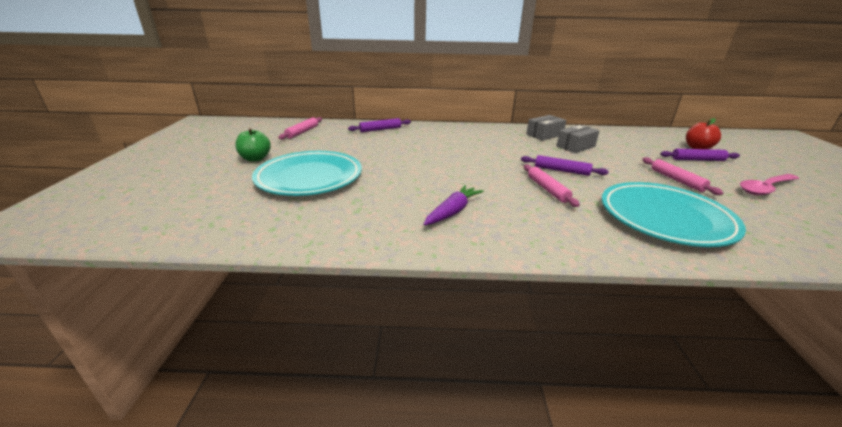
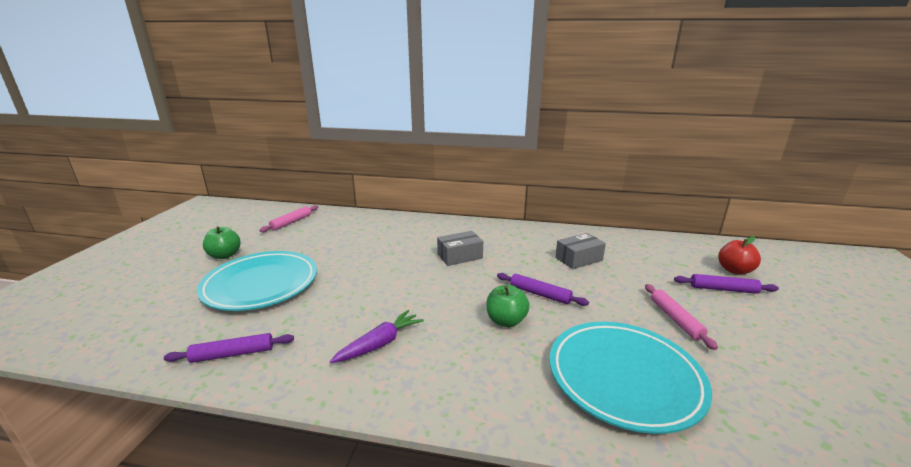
camera: 10 degrees right, 5 degrees down
purple rolling pin [348,118,411,132] -> purple rolling pin moved to [164,333,294,363]
pink rolling pin [524,164,580,207] -> green apple [486,285,530,327]
grey box [526,115,566,141] -> grey box moved to [437,231,483,266]
pink spoon [740,174,799,195] -> none

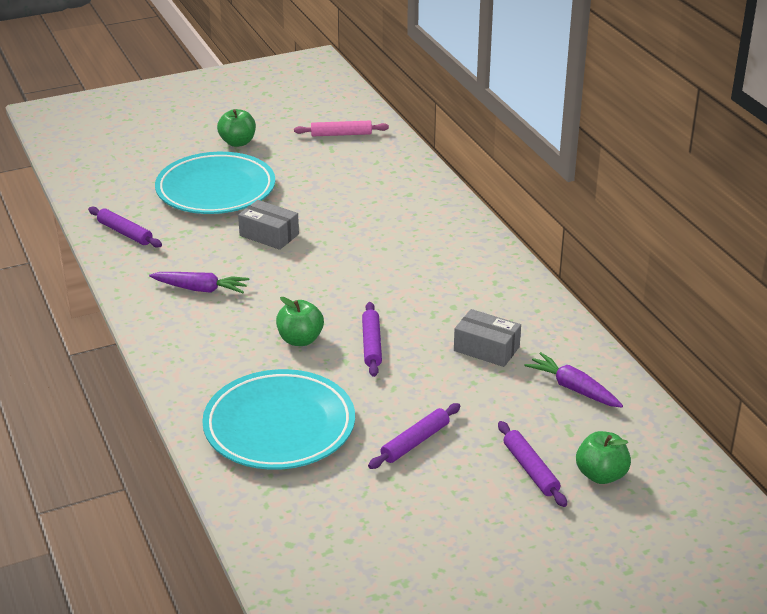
camera: 55 degrees right, 10 degrees up
grey box [437,231,483,266] -> grey box moved to [238,200,299,250]
pink rolling pin [645,284,718,350] -> purple rolling pin [368,403,461,469]
red apple [718,236,761,274] -> green apple [576,431,631,484]
none -> purple carrot [524,352,623,408]

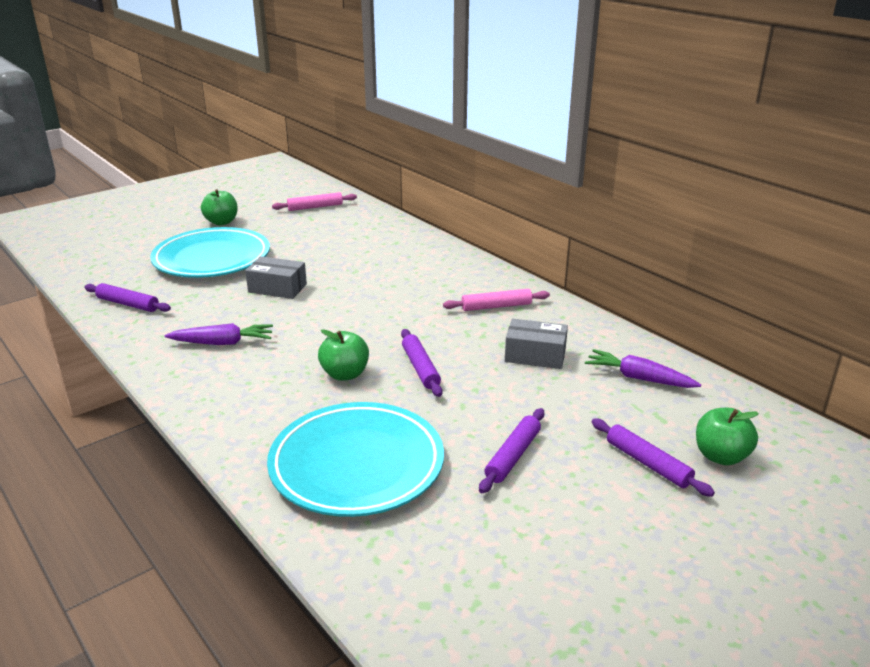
camera: 15 degrees left, 5 degrees down
none -> pink rolling pin [443,289,550,311]

